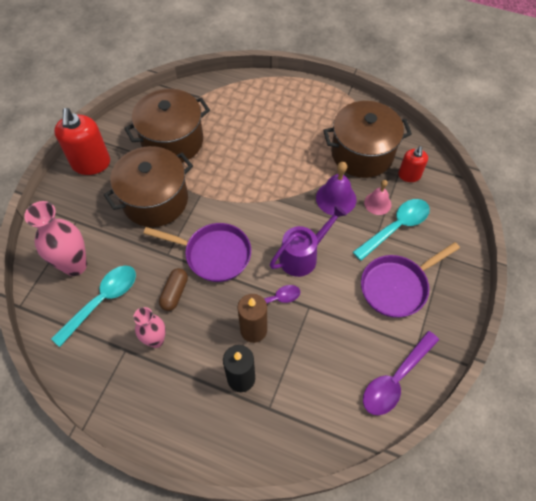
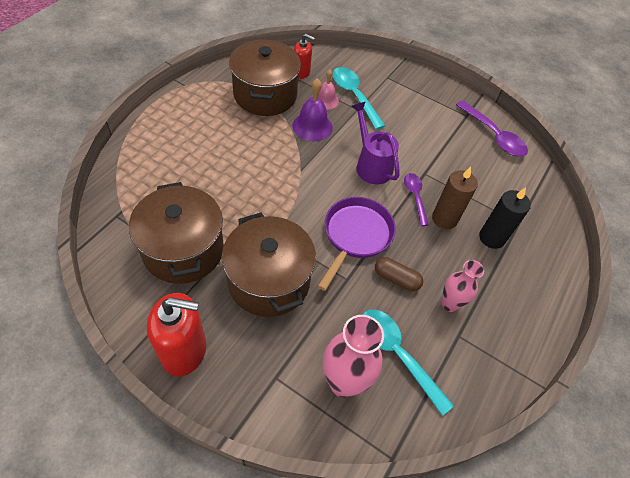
camera: 85 degrees left, 5 degrees down
purple pan [361,242,460,318] -> none

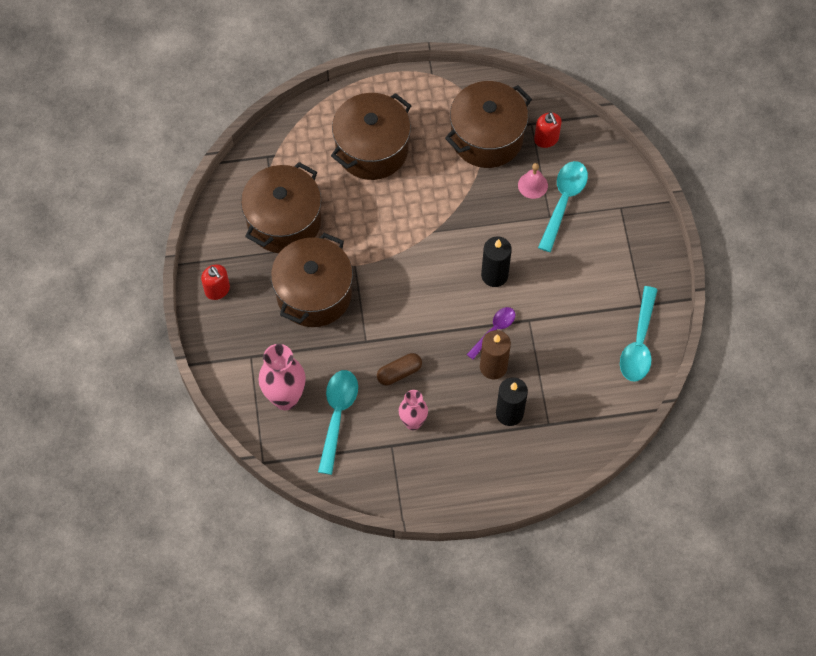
camera: 55 degrees right, 10 degrees up
red soap dispenser [147,293,206,376] -> red soap dispenser [201,264,230,300], size x0.57
purple bell [292,78,333,141] -> none
purple pan [318,197,396,291] -> none
purple watering can [351,102,399,184] -> black candle [481,237,512,287]
brown capsule [375,257,423,291] -> brown capsule turned 75 degrees clockwise [377,353,422,385]
purple spoon [456,100,528,157] -> turquoise spoon [620,286,658,381]
none -> brown pot [331,93,412,180]

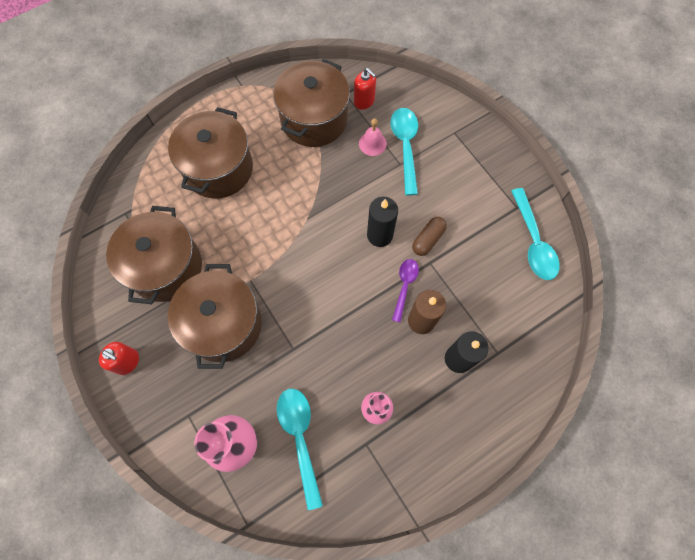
camera: 25 degrees left, 5 degrees up
brown capsule [377,353,422,385] -> brown capsule moved to [412,217,447,256]

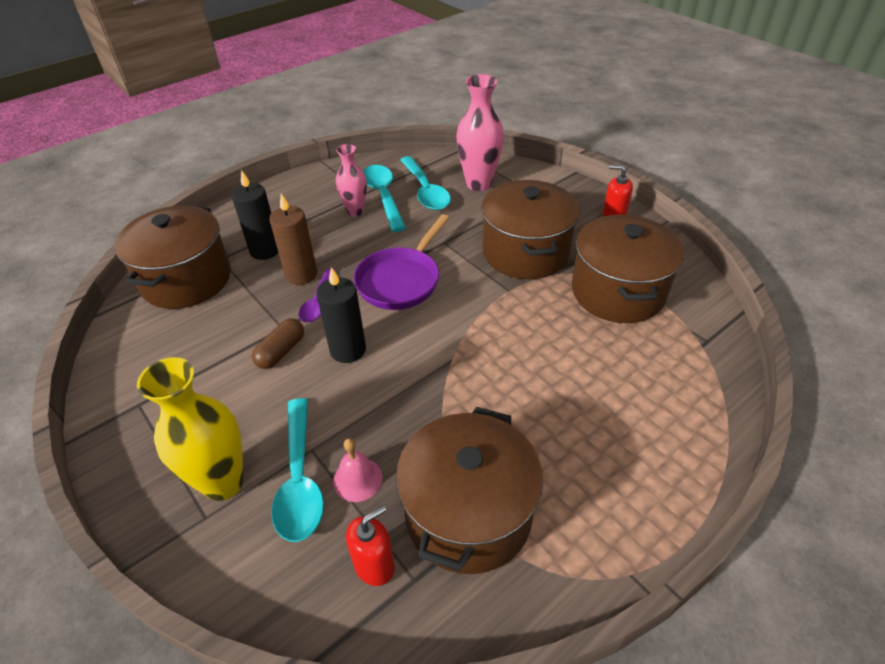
camera: 175 degrees right, 25 degrees down
brown pot [168,107,253,198] -> brown pot moved to [114,206,231,309]
red soap dispenser [354,68,376,110] -> red soap dispenser turned 105 degrees clockwise [346,505,395,586]
turquoise spoon [511,188,560,280] -> turquoise spoon moved to [363,165,406,232]
none -> yellow vase [137,357,244,501]
none -> purple pan [354,214,449,310]

